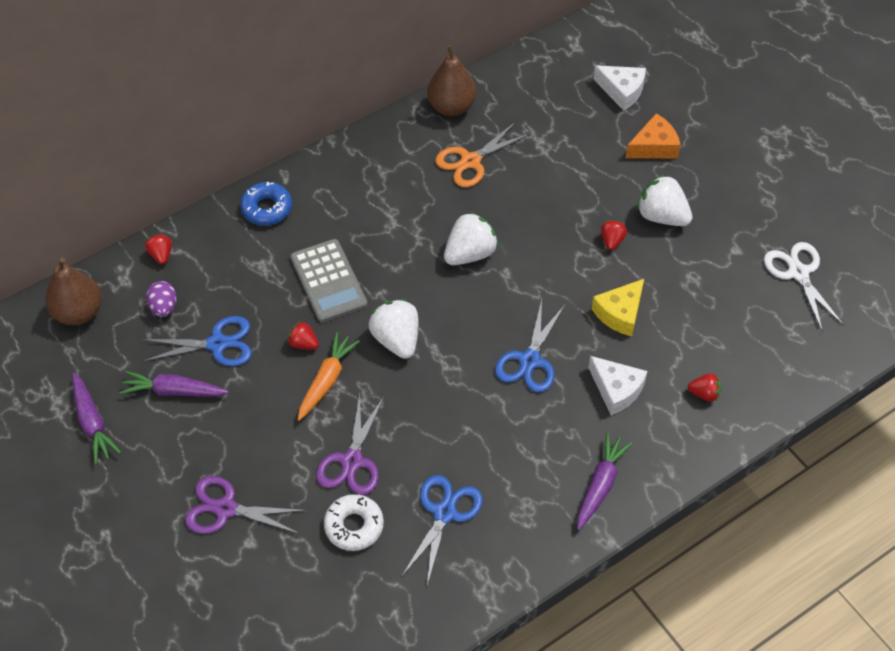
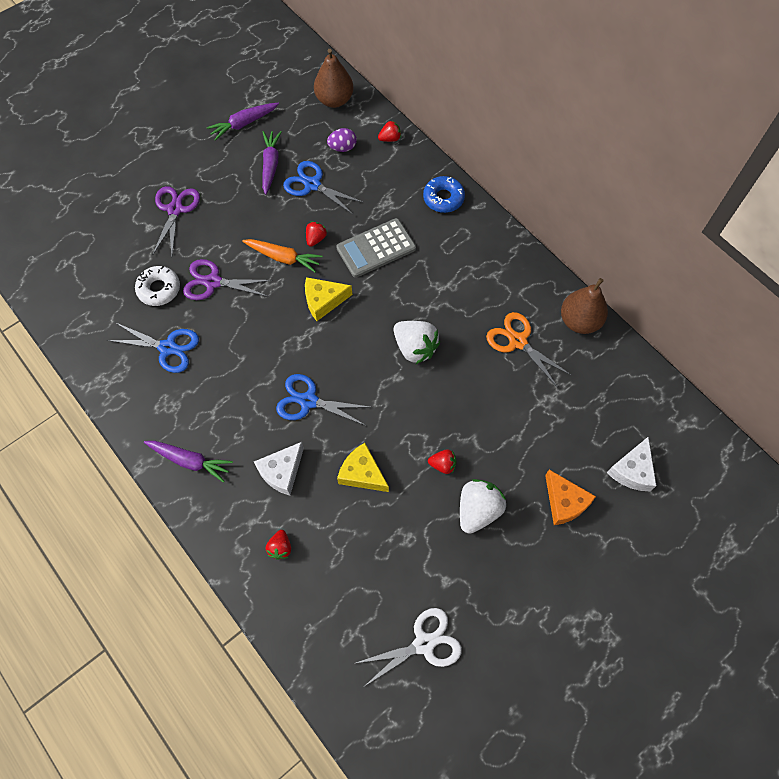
camera: 85 degrees right, 10 degrees up
blue scissors [142,316,252,366] -> blue scissors turned 135 degrees clockwise [283,161,364,214]
white strawberry [368,299,419,359] -> yellow cheese [305,277,352,321]

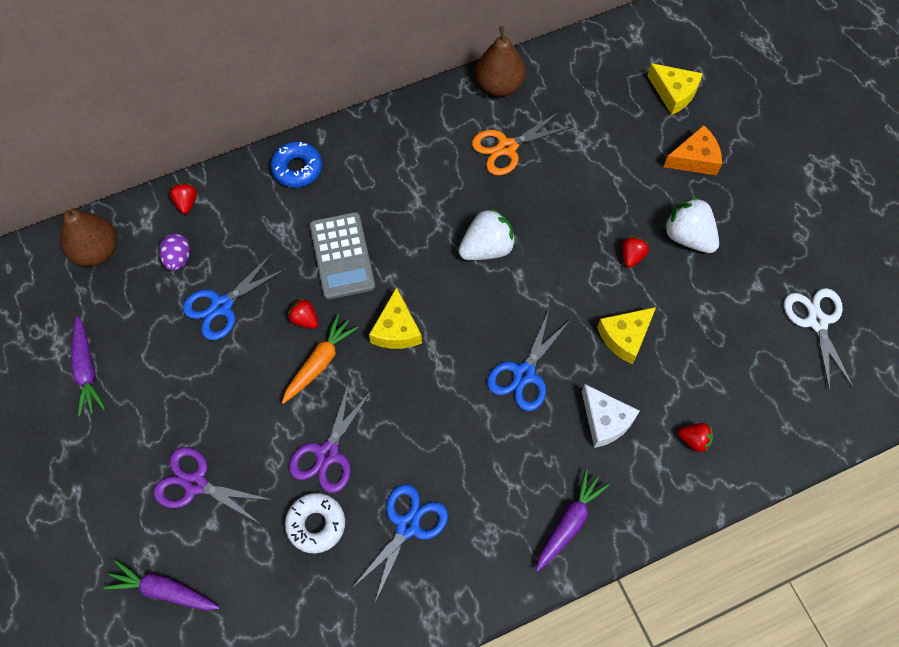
camera: 75 degrees left, 0 degrees up
purple carrot [262,131,281,195] -> purple carrot moved to [104,560,220,610]
white cheese [607,437,657,491] -> yellow cheese [647,63,703,115]

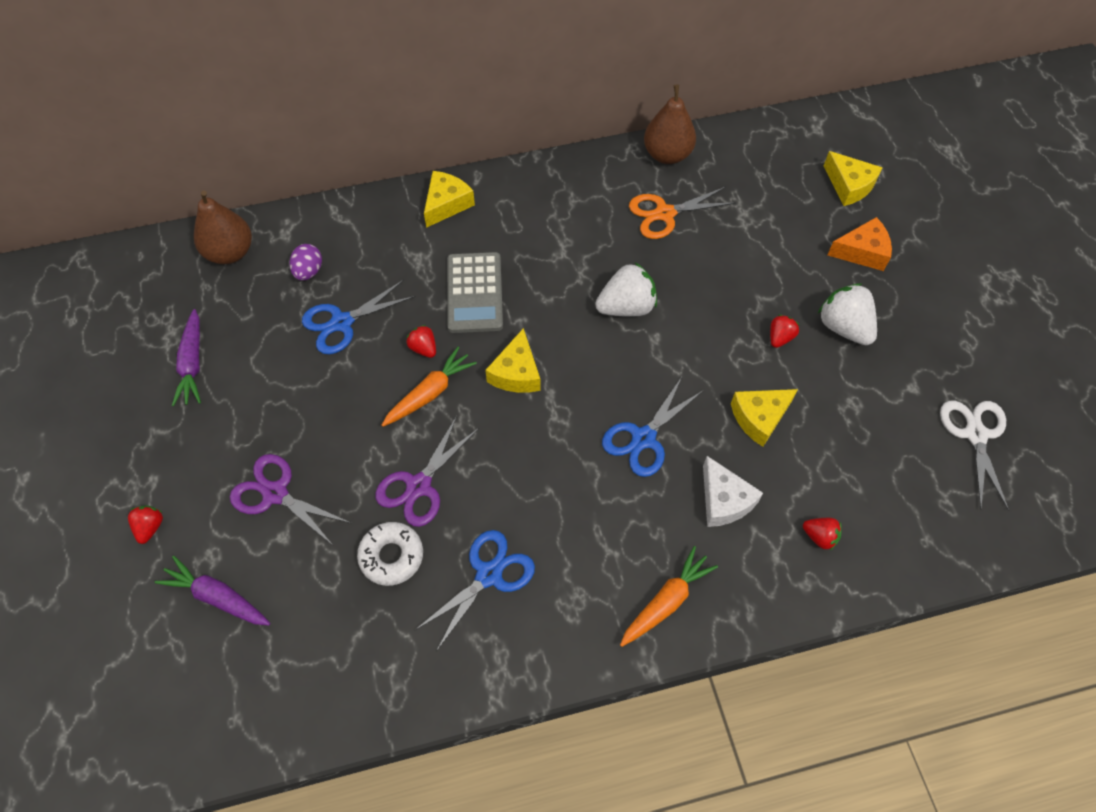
camera: 10 degrees right, 5 degrees down
red strawberry [170,183,197,214] -> red strawberry moved to [128,505,163,544]
blue donut [271,141,322,188] -> yellow cheese [424,171,475,228]
purple carrot [536,469,610,572] -> orange carrot [620,546,718,647]

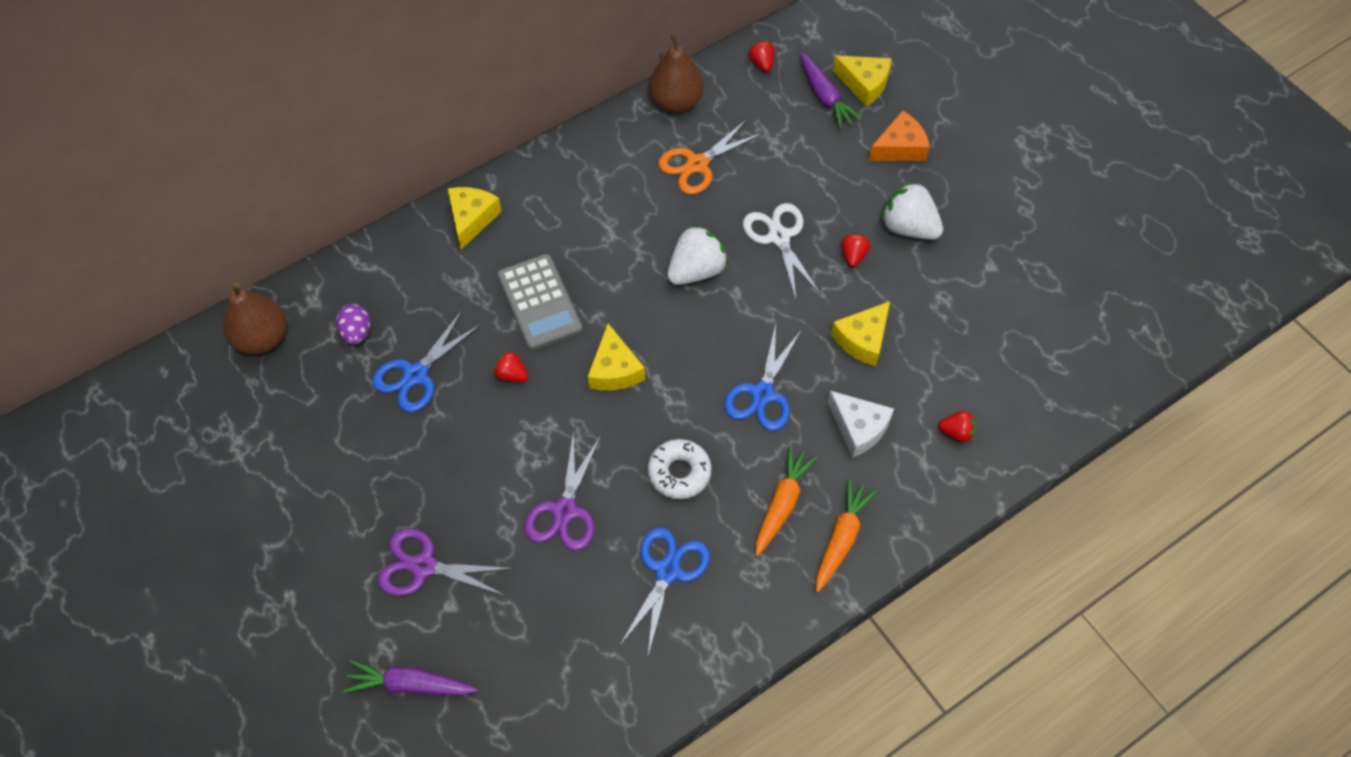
camera: 20 degrees left, 0 degrees up
red strawberry [128,505,163,544] -> red strawberry moved to [749,41,775,72]
purple carrot [172,309,201,406] -> purple carrot moved to [799,52,862,129]
white donut [357,522,423,586] -> white donut moved to [648,439,712,499]
orange carrot [382,347,477,427] -> orange carrot moved to [755,446,818,556]
white scissors [940,401,1009,511] -> white scissors moved to [743,203,821,299]

